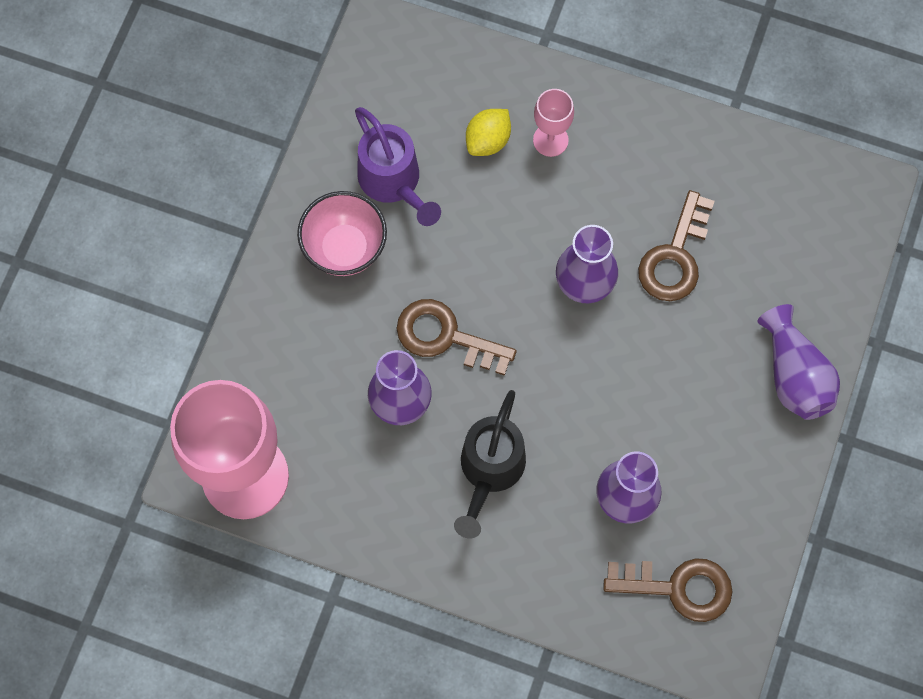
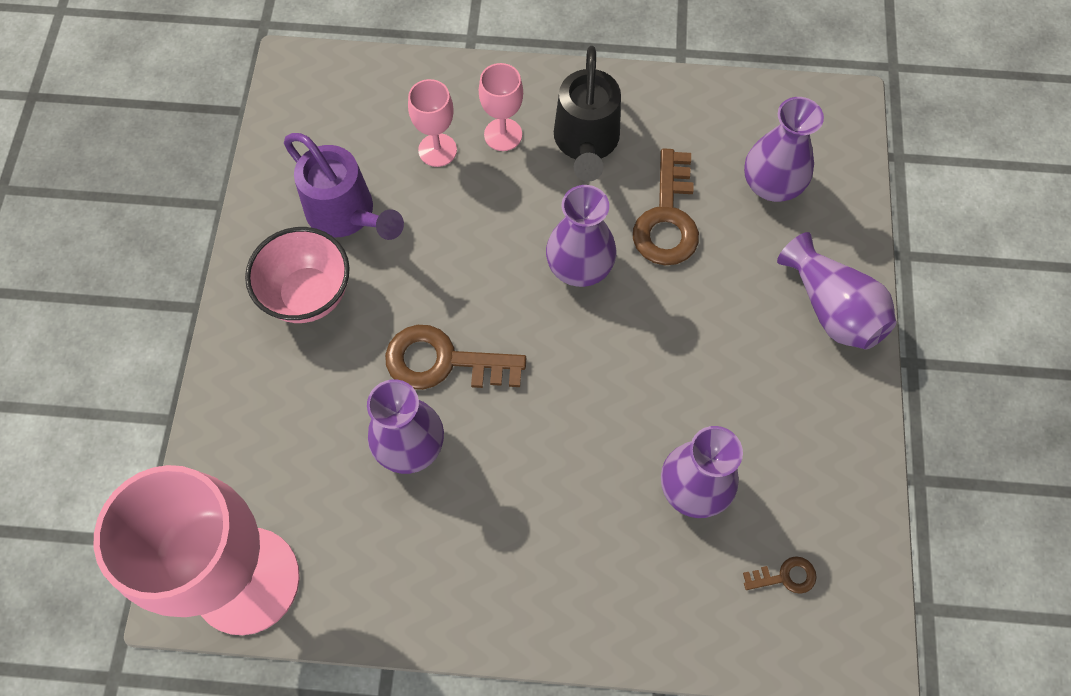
camera: 15 degrees left, 5 degrees down
black watering can [454,390,526,538] -> black watering can moved to [554,46,621,182]
yellow lemon [466,109,511,156] -> pink goblet [408,79,457,167]
brown key [603,558,733,622] -> brown key [743,556,817,594], size x0.48
none -> purple vase [744,97,824,202]

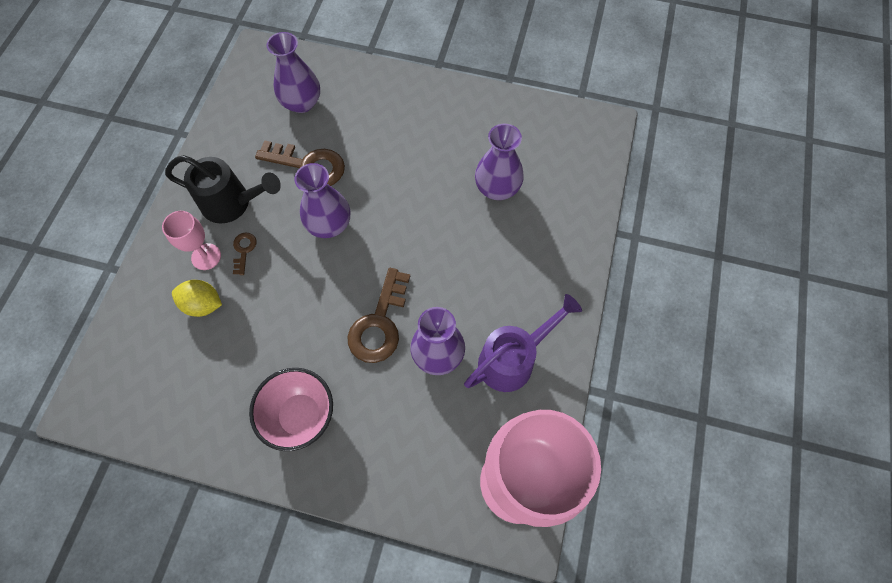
camera: 80 degrees left, 0 degrees up
purple watering can [284,133,404,240] -> purple watering can moved to [464,294,582,392]
pink goblet [408,79,457,167] -> yellow lemon [172,280,222,317]
brown key [743,556,817,594] -> brown key moved to [233,233,257,275]
purple vase [777,232,896,349] -> none

